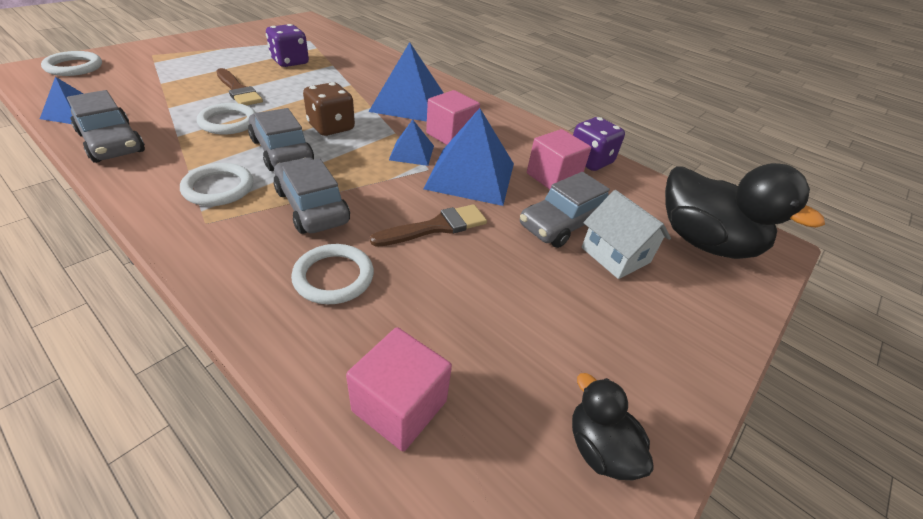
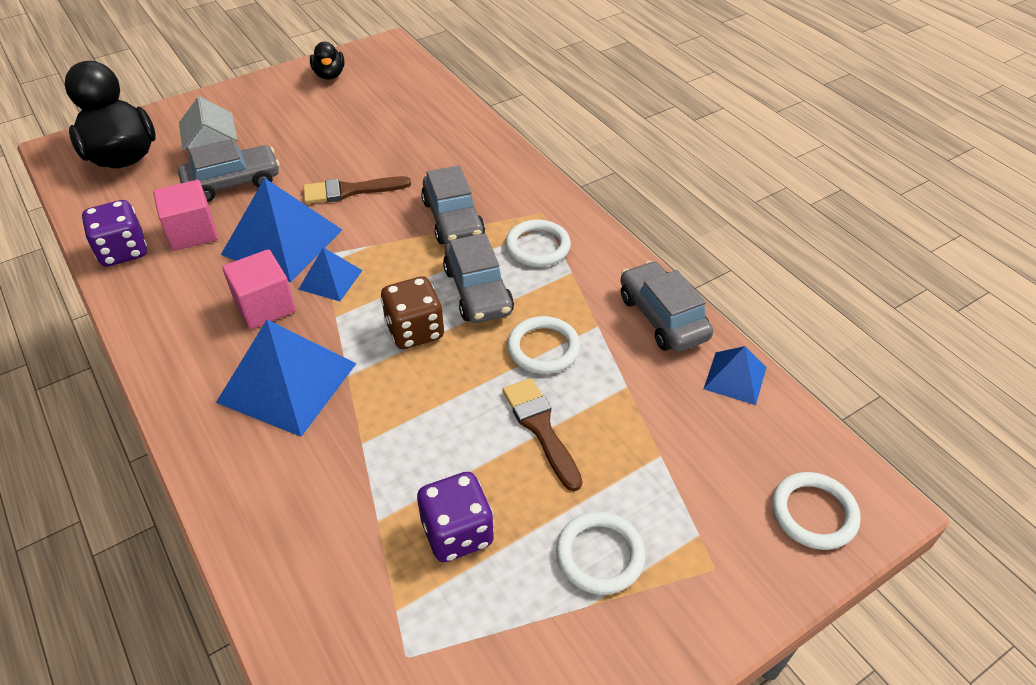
camera: 160 degrees left, 5 degrees up
white ring [291,244,374,304] -> white ring moved to [556,511,645,595]
pink cube [346,327,452,452] -> none

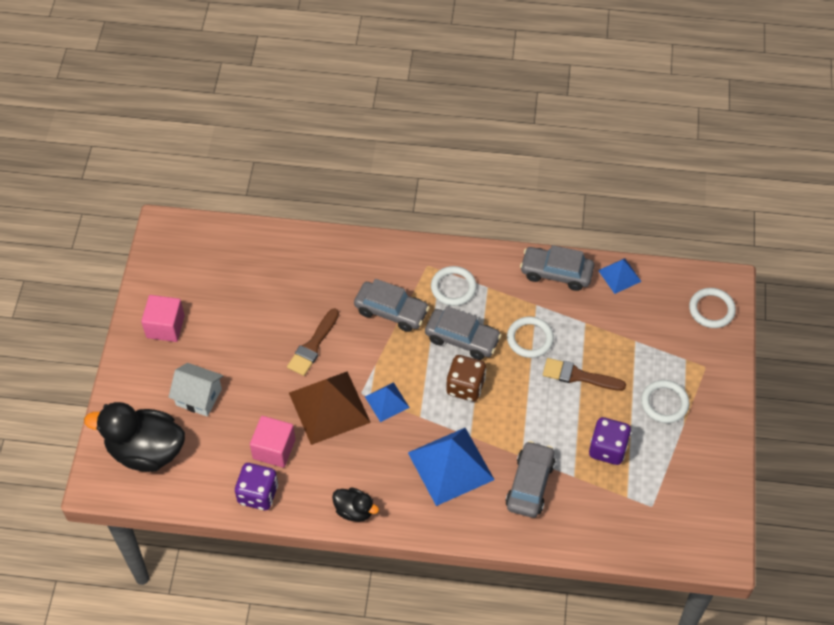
camera: 50 degrees left, 10 degrees up
grey car [178,139,280,202] -> grey car moved to [505,441,555,518]
blue pyramid [221,178,342,282] -> brown pyramid [289,372,371,445]
pink cube [222,249,296,329] -> pink cube moved to [141,295,185,342]
black duck [310,42,344,79] -> black duck moved to [332,487,379,522]

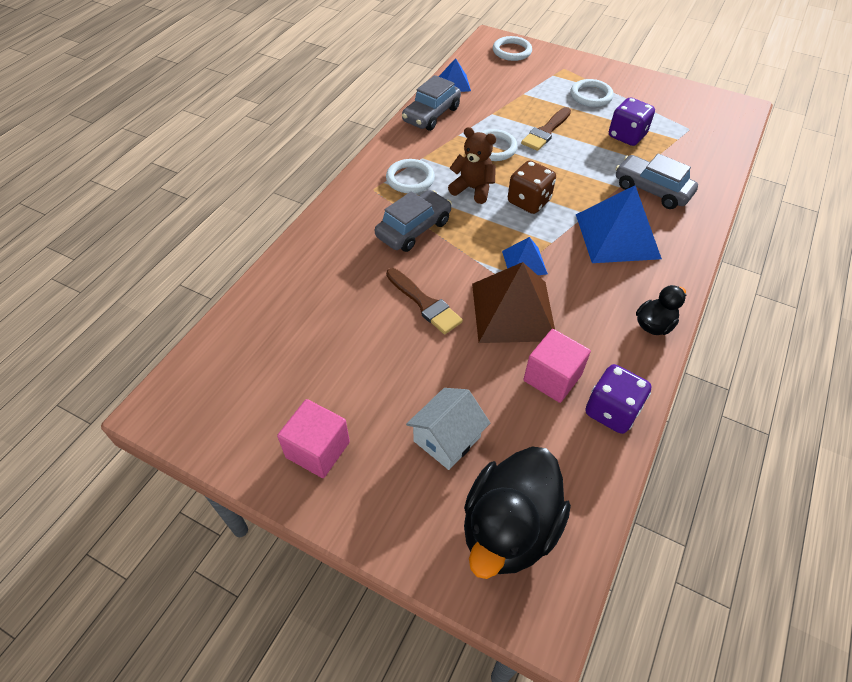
camera: 70 degrees left, 5 degrees down
grey car [425,306,502,360] -> brown teddy bear [448,127,496,204]

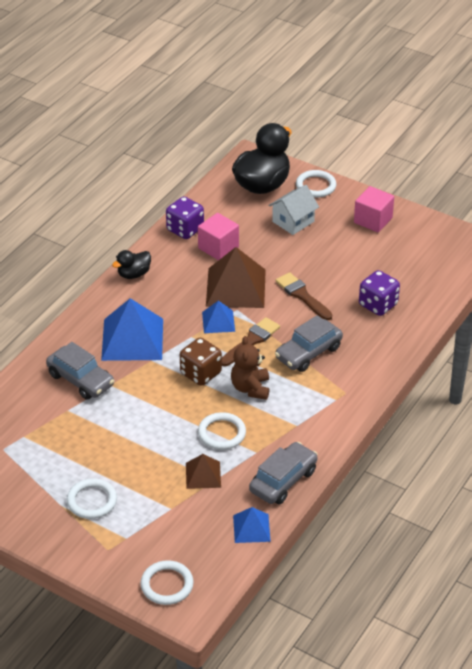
camera: 175 degrees left, 10 degrees down
white ring [386,159,435,193] -> white ring moved to [296,170,336,198]
brown teddy bear [448,127,496,204] -> brown teddy bear turned 60 degrees clockwise [231,336,270,400]
brown brush [521,107,571,151] -> brown brush moved to [222,317,280,366]
purple dice [609,98,655,146] -> purple dice moved to [359,270,400,316]
none -> brown pyramid [186,454,221,489]

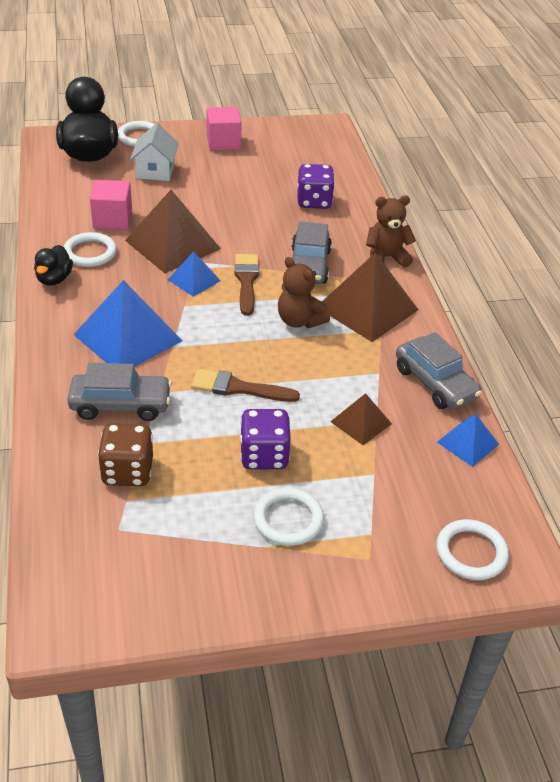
camera: 45 degrees left, 0 degrees up
purple dice [166,196,204,239] -> purple dice moved to [240,409,291,469]
brown dice [180,338,222,386] -> brown dice moved to [98,423,153,486]
white ring [198,412,246,450] -> white ring moved to [64,232,117,267]
grey car [249,442,318,505] -> grey car turned 150 degrees clockwise [396,332,482,409]
brown brush [275,272,332,320] -> brown brush moved to [191,369,300,402]
none -> brown pyramid [322,252,418,342]
none -> brown teddy bear [366,195,416,268]

